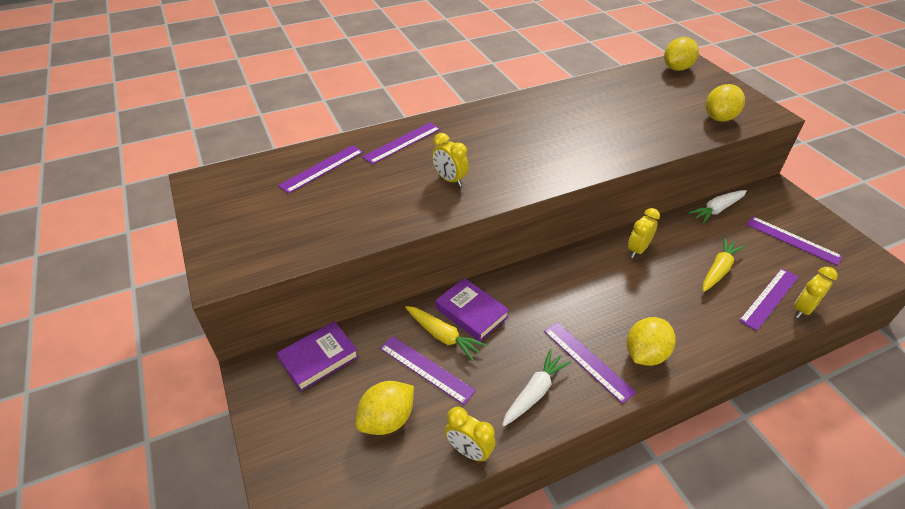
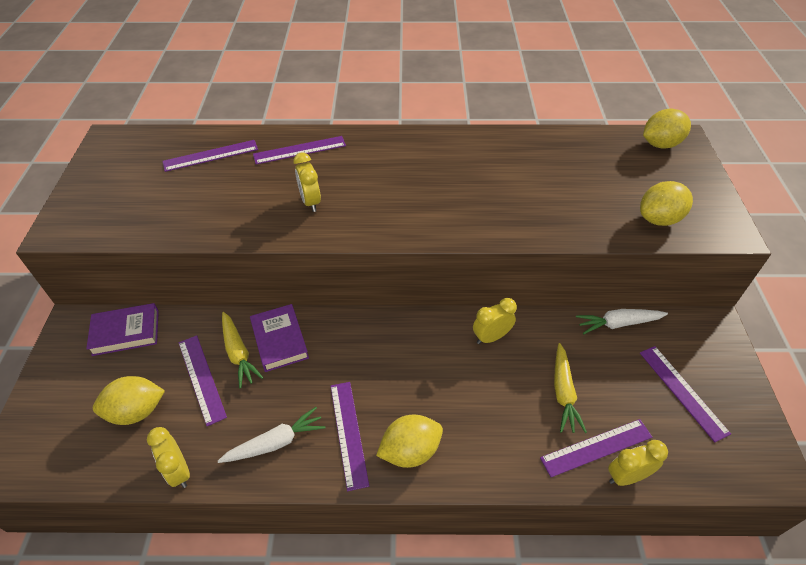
camera: 25 degrees right, 5 degrees up
yellow carrot [703,238,745,292] -> yellow carrot turned 120 degrees clockwise [554,343,587,433]

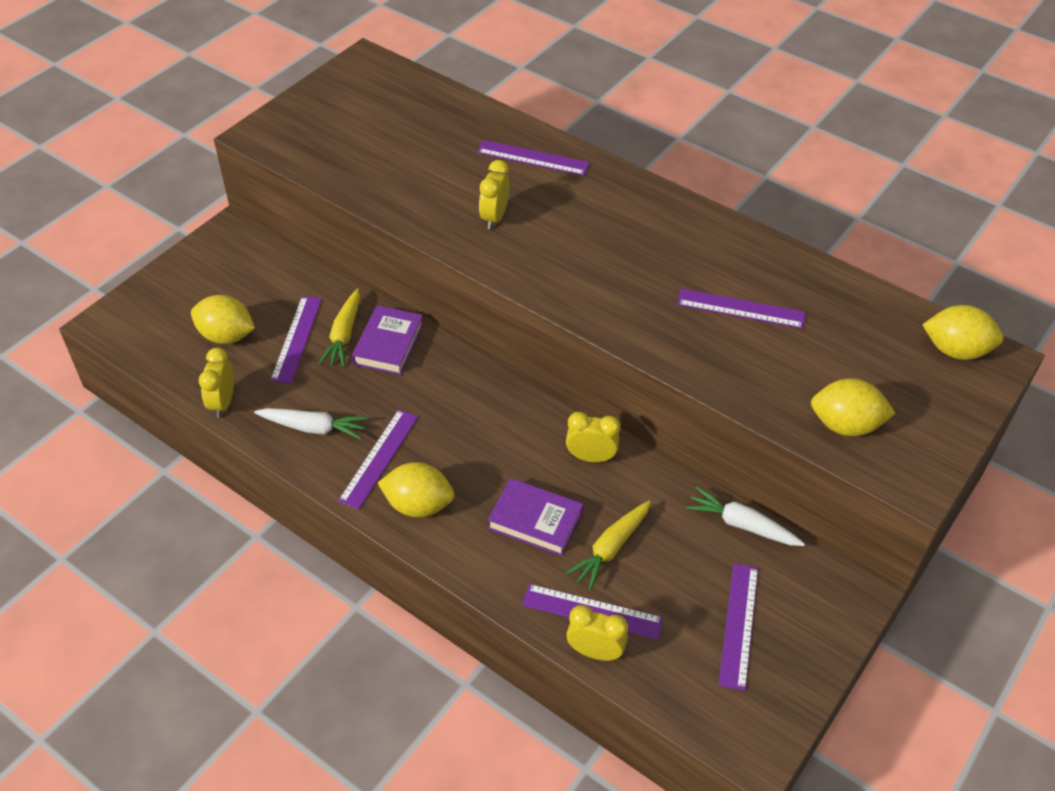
camera: 35 degrees right, 0 degrees up
purple book [86,303,159,356] -> purple book moved to [488,478,584,556]
purple ruler [162,140,258,172] -> purple ruler moved to [677,288,806,329]

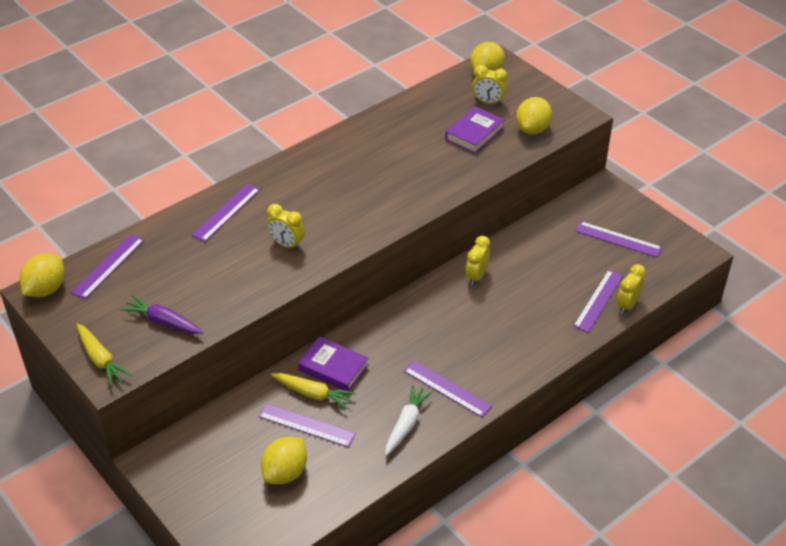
camera: 75 degrees left, 5 degrees down
yellow clock [199,348,234,418] -> yellow clock moved to [472,65,507,105]
yellow lemon [378,462,455,517] -> yellow lemon moved to [20,254,65,297]
purple book [488,478,584,556] -> purple book moved to [446,106,505,153]
yellow carrot [566,500,651,590] -> yellow carrot moved to [77,324,132,387]
purple ruler [677,288,806,329] -> purple ruler moved to [71,234,144,299]
white carrot [686,487,805,546] -> none
none -> purple carrot [120,295,203,334]

